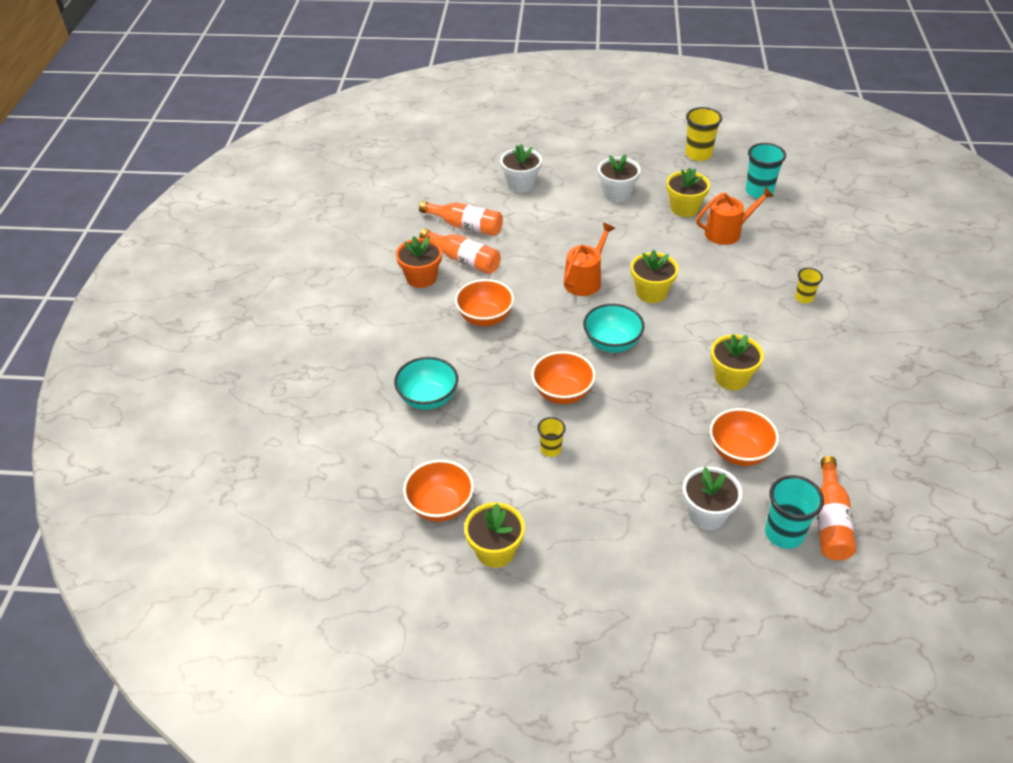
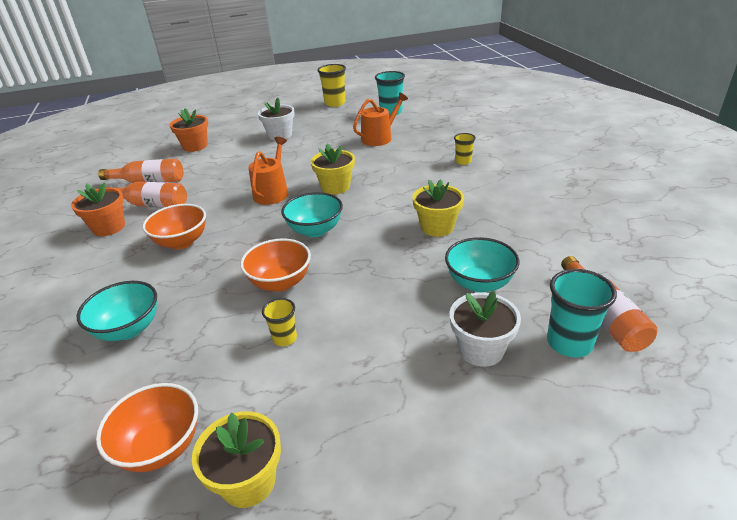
camera: 20 degrees left, 10 degrees down
white flower pot [500,144,542,192] -> orange flower pot [170,108,208,152]
yellow flower pot [666,167,710,217] -> none
orange bowl [710,408,779,466] -> turquoise bowl [445,237,520,292]

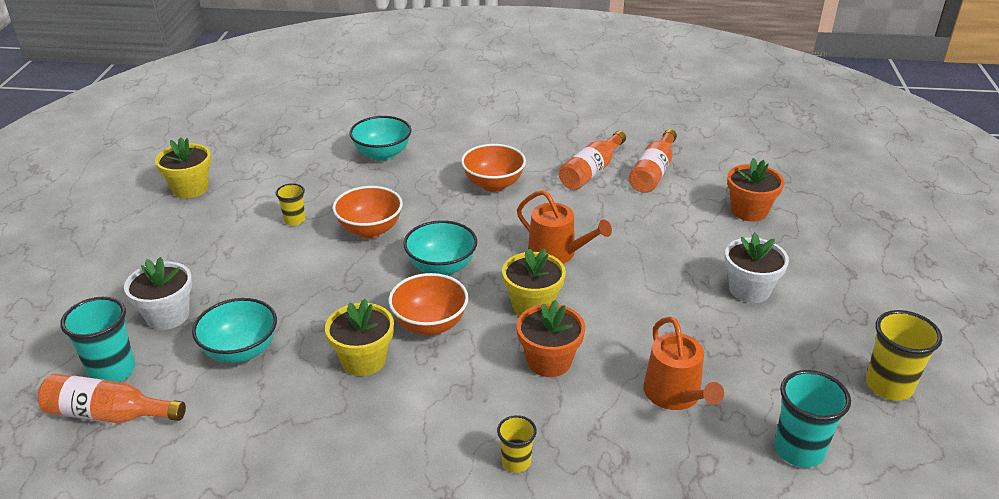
camera: 110 degrees right, 0 degrees up
orange flower pot [71,183,125,236] -> orange flower pot moved to [517,300,585,377]
orange bowl [96,383,198,472] -> orange bowl moved to [389,273,468,335]

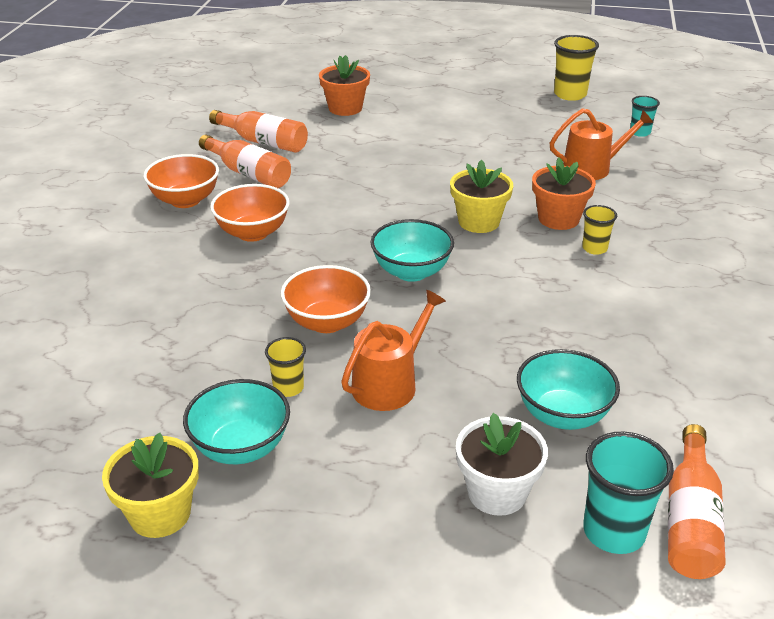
camera: 85 degrees left, 0 degrees up
yellow flower pot [325,299,394,376] -> none
turquoise bowl [349,116,411,161] -> turquoise bowl moved to [183,379,290,464]
orange bowl [389,273,468,335] -> orange bowl moved to [144,154,219,208]
yellow cup [497,415,537,473] -> yellow cup moved to [582,205,617,255]
orange watering can [517,190,612,264] -> orange watering can moved to [341,290,446,411]
white flower pot [725,233,789,303] -> none
turquoise cup [774,370,851,468] -> turquoise cup [630,96,660,137], size x0.58

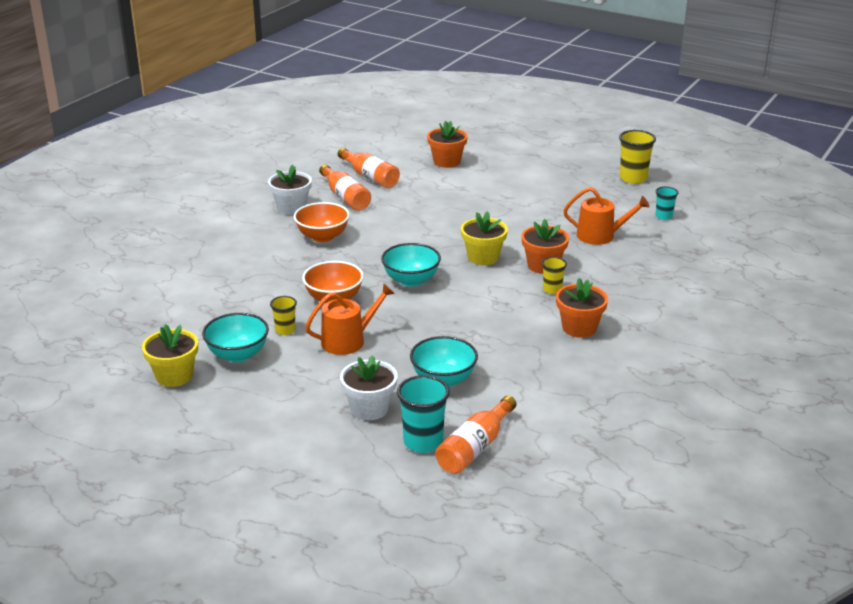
camera: 20 degrees right, 5 degrees down
orange bowl [144,154,219,208] -> white flower pot [268,164,312,215]
none -> orange flower pot [556,278,608,338]

